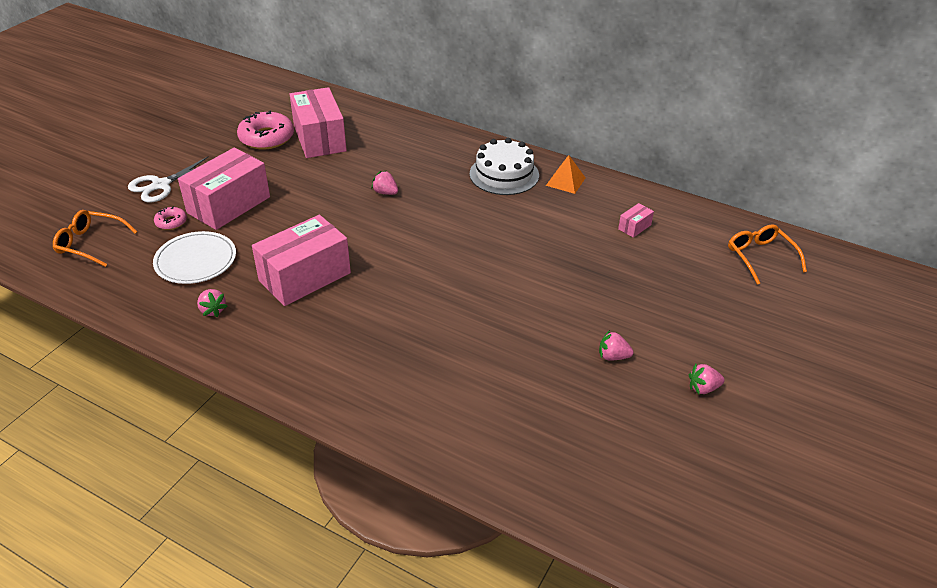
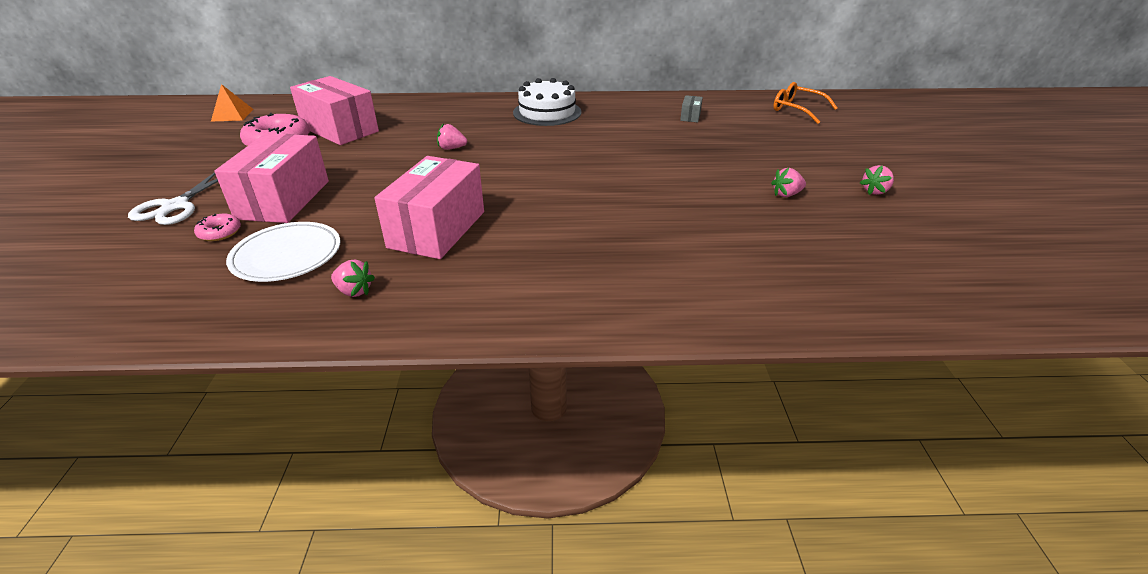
camera: 30 degrees left, 5 degrees down
orange glasses [53,210,137,267] -> none
orange pyramid [546,155,586,194] -> orange pyramid moved to [211,84,253,122]
pink box [618,203,654,238] -> grey box [680,95,703,122]

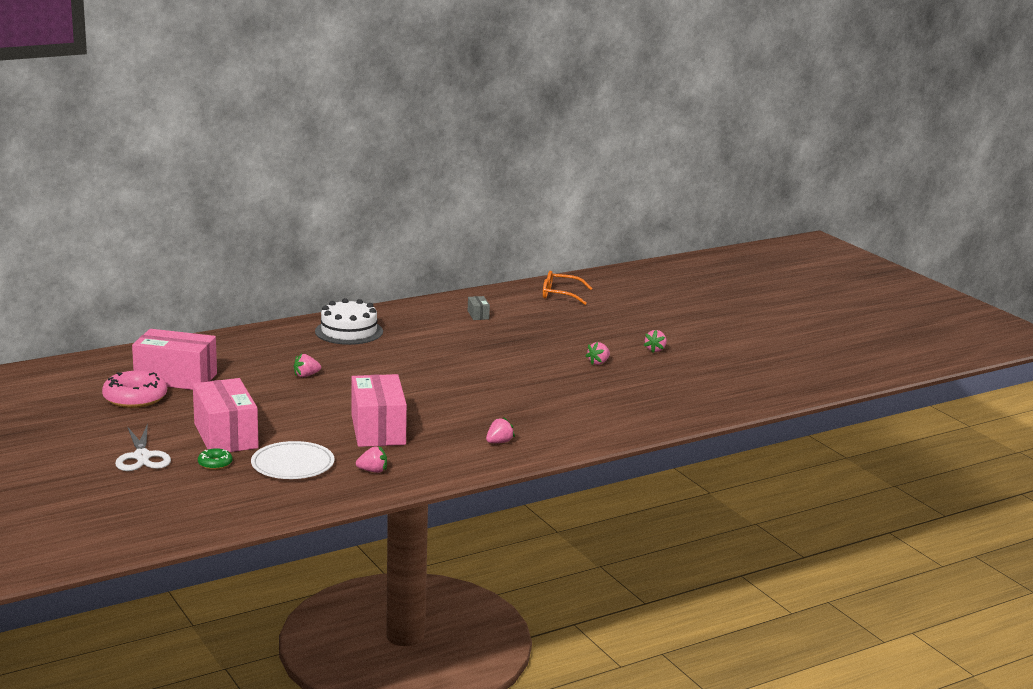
camera: 30 degrees left, 15 degrees down
pink donut [194,214,241,241] -> green donut [198,448,232,470]
orange pyramid [211,84,253,122] -> none
none -> pink strawberry [486,417,515,443]

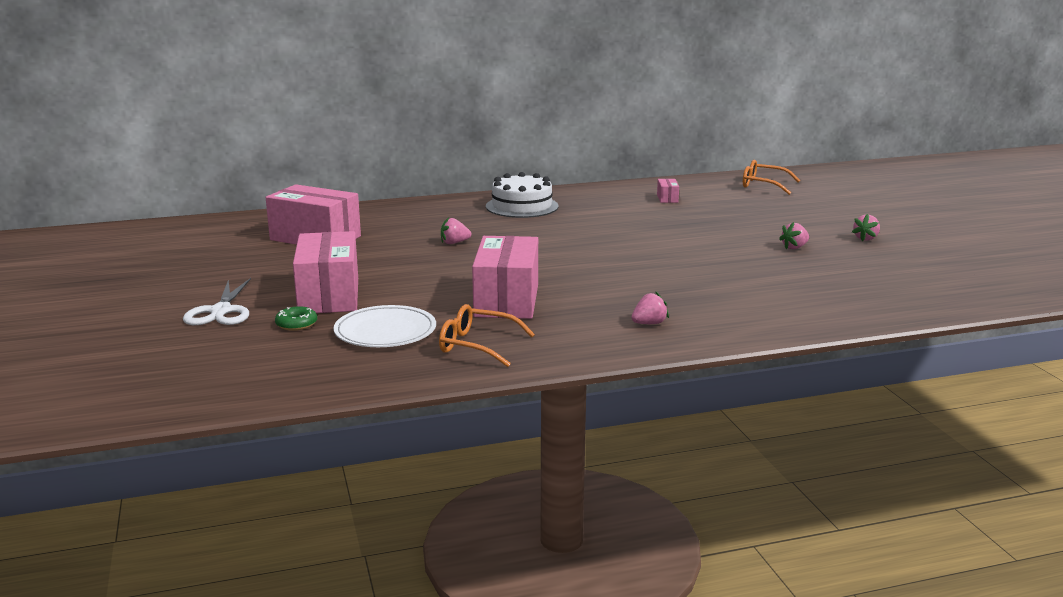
camera: 15 degrees right, 0 degrees up
pink donut [102,371,167,408] -> none
pink strawberry [356,446,387,473] -> orange glasses [439,304,535,367]
grey box [468,296,490,320] -> pink box [657,179,679,203]

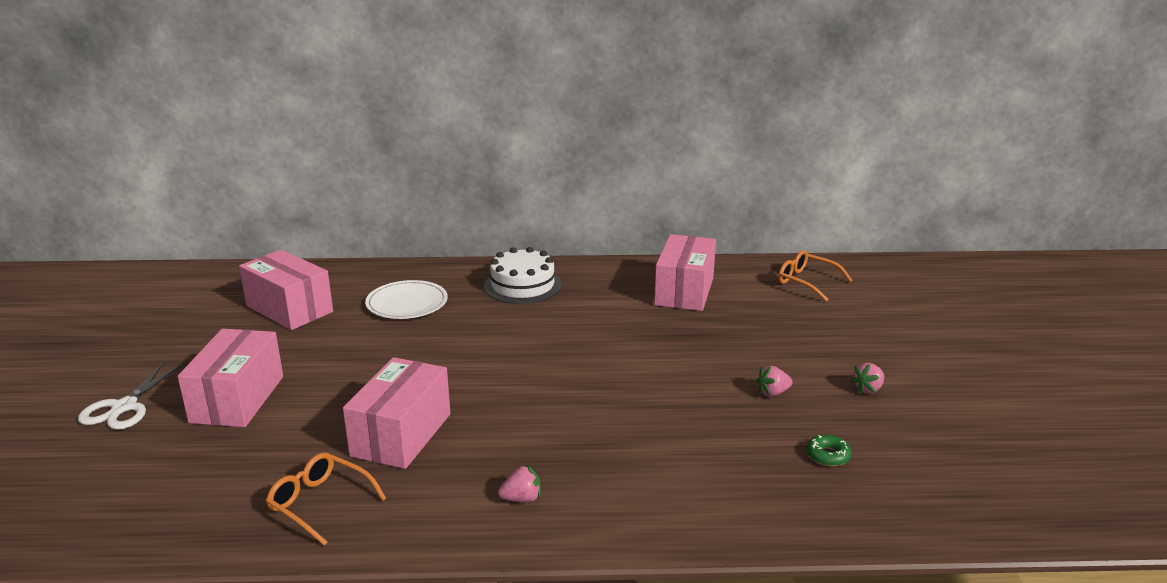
camera: 15 degrees right, 5 degrees up
green donut [275,306,317,331] -> green donut moved to [807,435,852,466]
white plate [333,305,436,347] -> white plate moved to [365,280,448,319]
pink strawberry [441,217,471,244] -> none
pink box [657,179,679,203] -> pink box [654,234,716,311], size x2.41

